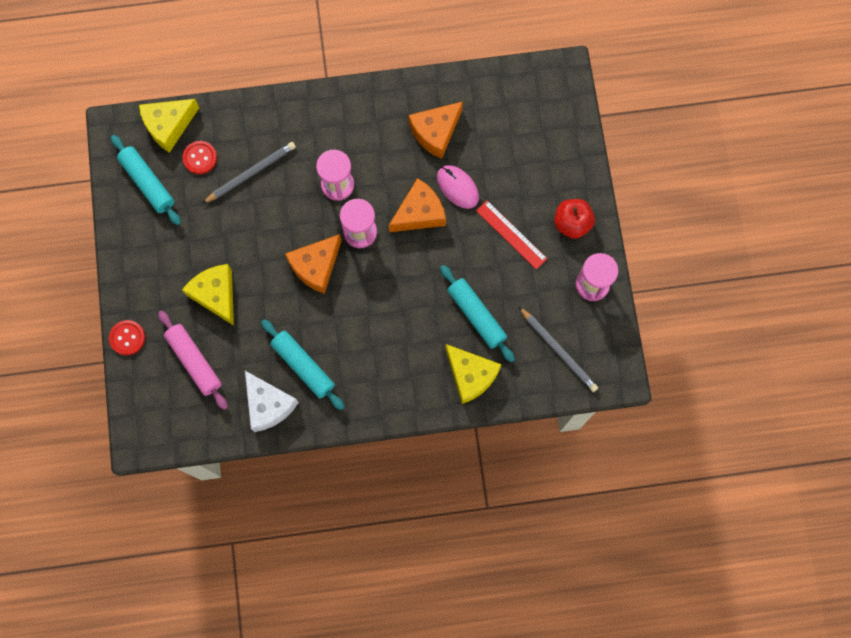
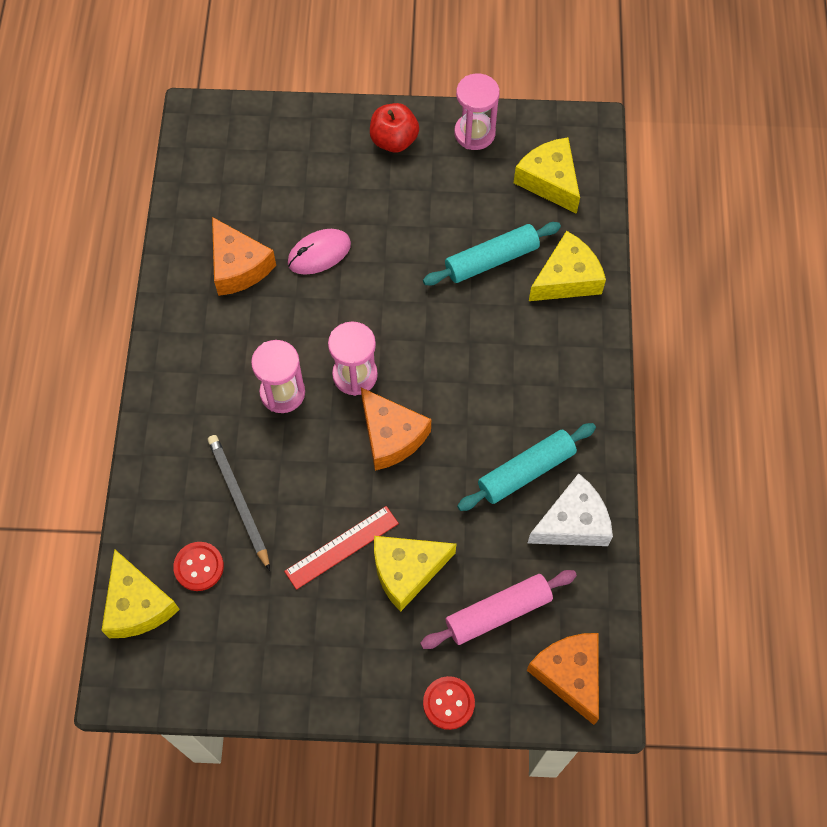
camera: 80 degrees left, 10 degrees down
turquoise rolling pin [111,135,181,225] -> none
orange cheese [389,178,446,232] -> orange cheese moved to [527,633,599,725]
red ruler [476,200,547,269] -> red ruler moved to [284,506,399,590]
grey pencil [519,307,598,392] -> yellow cheese [514,137,580,214]

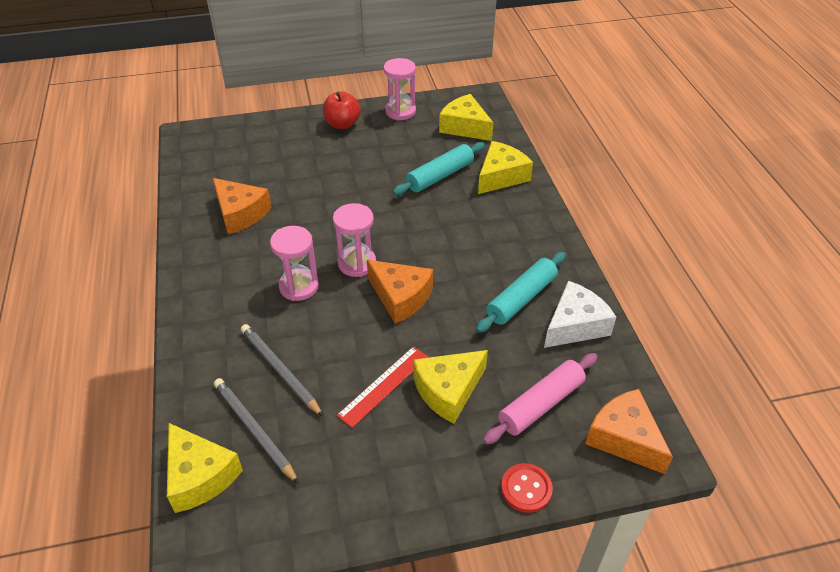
camera: 15 degrees left, 20 degrees down
red button [173,542,224,591] -> grey pencil [214,378,299,484]
pink mouse [288,229,351,275] -> none

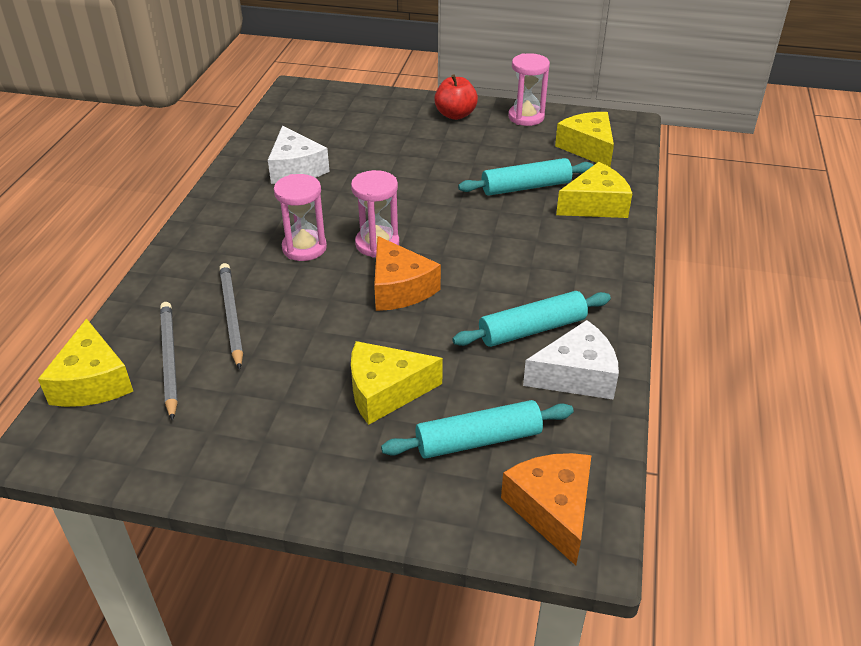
camera: 25 degrees right, 5 degrees down
orange cheese [213,178,272,234] -> white cheese [268,126,330,184]
red ruler [337,346,429,428] -> none
pink rolling pin [483,353,598,444] -> turquoise rolling pin [381,400,574,459]
red button [501,463,553,513] -> none

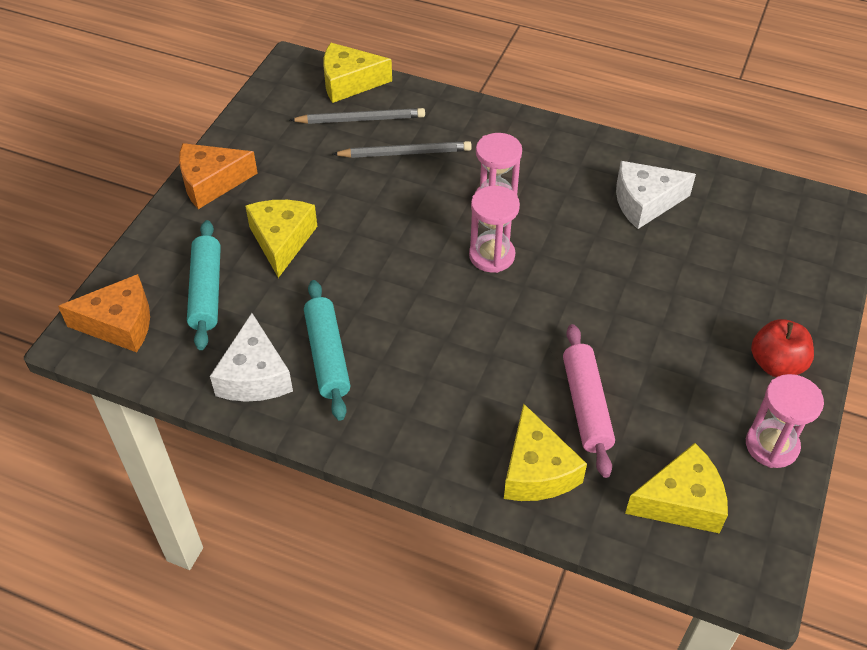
camera: 100 degrees right, 10 degrees up
orange cheese [374,236,441,311] -> orange cheese moved to [179,143,258,209]
turquoise rolling pin [458,158,593,196] -> pink rolling pin [563,324,615,478]

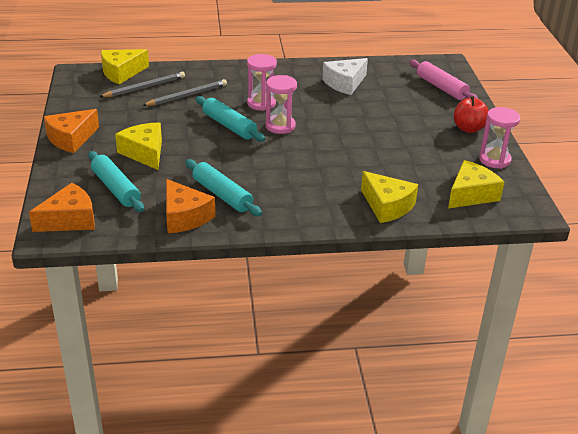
camera: 30 degrees left, 15 degrees down
white cheese [210,313,293,402] -> orange cheese [166,179,215,233]
pink rolling pin [563,324,615,478] -> pink rolling pin moved to [409,60,478,100]
none -> turquoise rolling pin [196,96,265,142]

